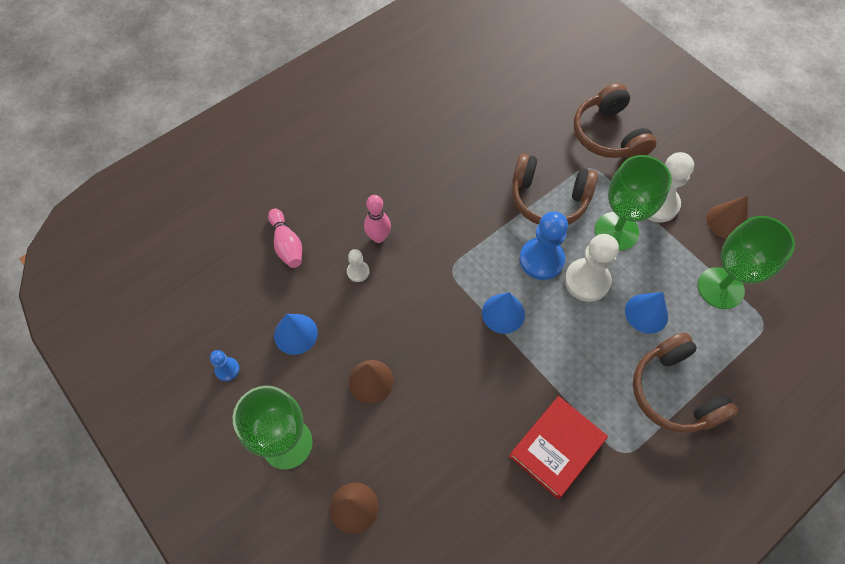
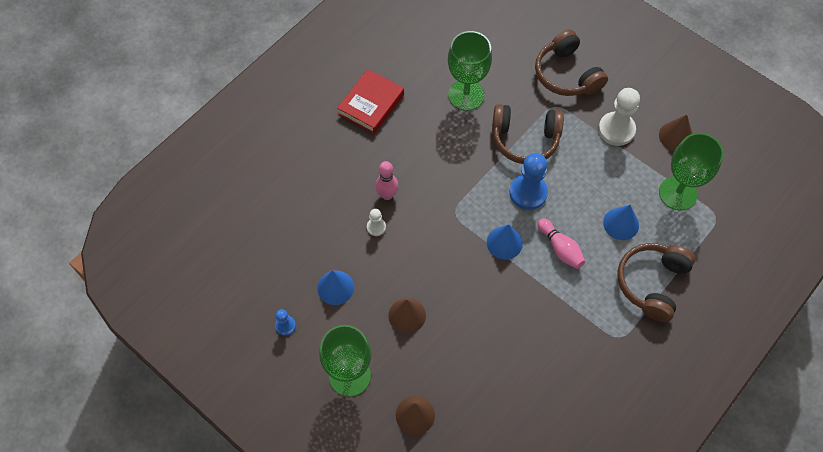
camera: 10 degrees left, 0 degrees up
pink bowling pin [268,209,302,268] -> pink bowling pin moved to [537,218,585,269]
red book [509,396,608,499] -> red book moved to [337,69,404,134]
white pawn [564,234,619,302] -> none
green goblet [595,155,672,251] -> green goblet moved to [448,31,492,111]
brown headphones [633,332,738,433] -> brown headphones turned 60 degrees clockwise [617,243,695,322]

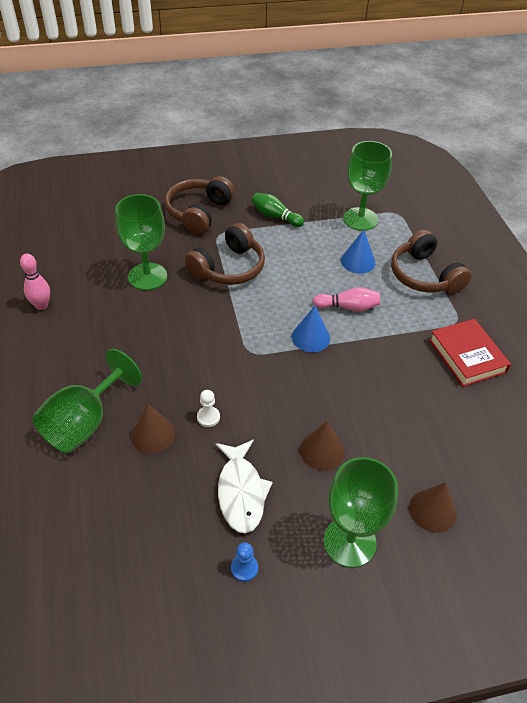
camera: 55 degrees left, 15 degrees down
blue cone [317,271,354,305] -> white fish [215,440,273,533]
red book [337,69,404,134] -> red book moved to [429,319,511,387]
pink bowling pin [375,161,399,200] -> pink bowling pin moved to [20,254,50,310]
blue pawn [509,153,548,210] -> none
brown headphones [535,29,608,96] -> brown headphones turned 105 degrees clockwise [165,176,235,234]
white pawn [598,88,640,146] -> green bowling pin [252,193,304,227]
brown cone [659,115,692,151] -> brown cone moved to [131,404,175,453]
none -> green goblet [32,349,142,453]

